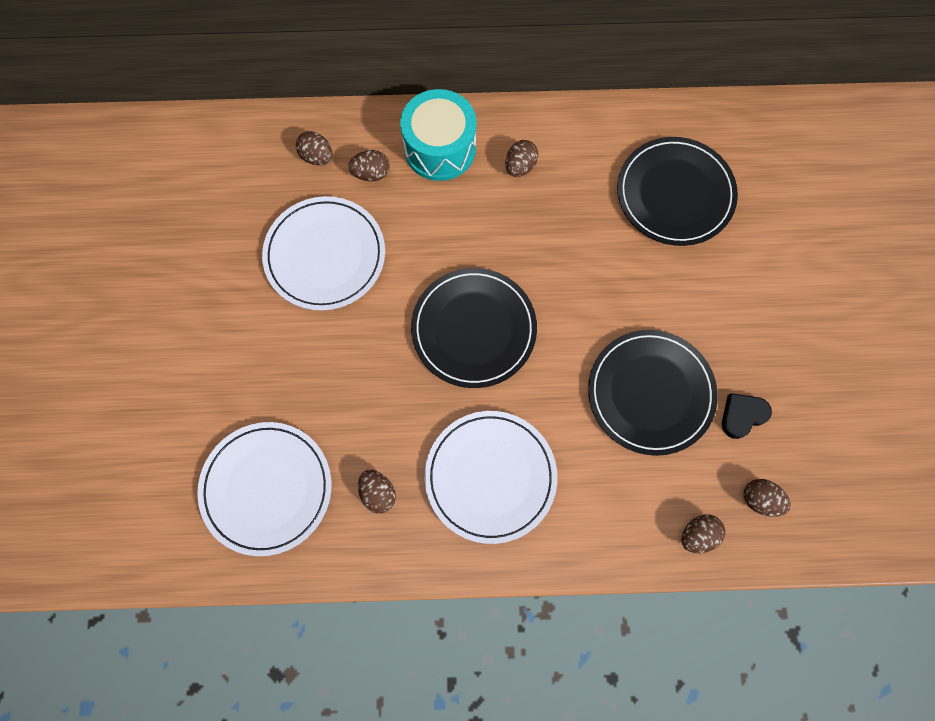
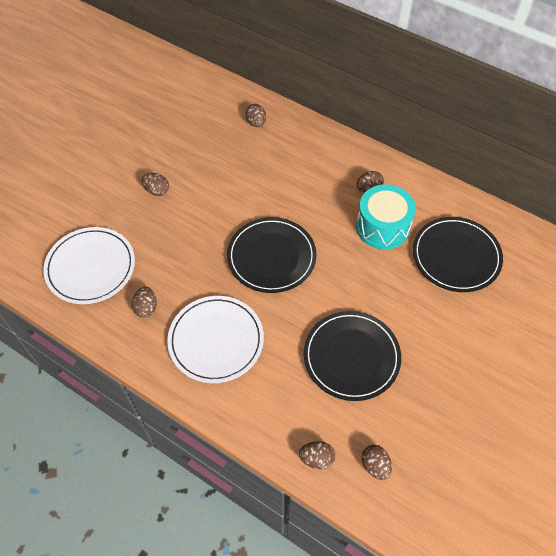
camera: 35 degrees right, 15 degrees down
white plate [262,196,385,311] -> none
brown egg [348,150,390,181] -> brown egg moved to [142,173,169,196]
turquoise drum [400,89,476,181] -> turquoise drum moved to [356,184,416,250]
black heart [722,393,772,439] -> none

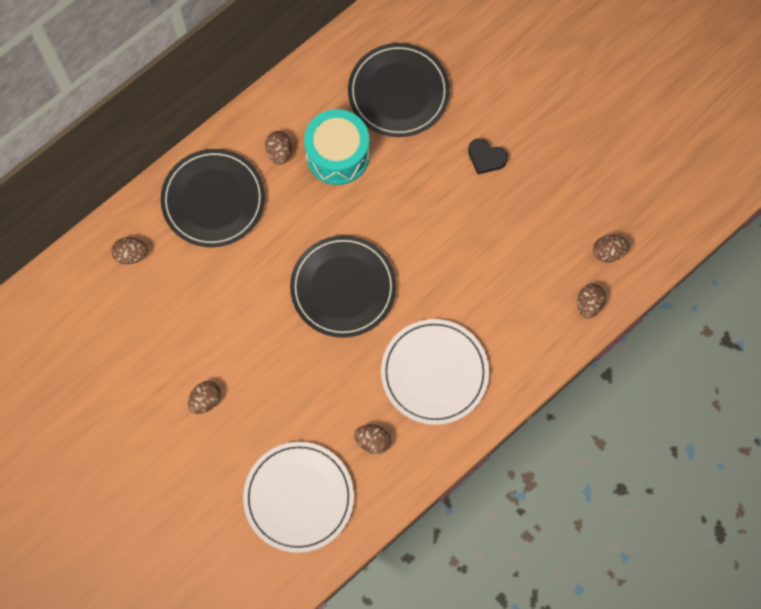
camera: 75 degrees left, 15 degrees up
black plate [304,311,401,401] -> black plate moved to [161,149,265,247]
none -> black heart [468,138,508,174]

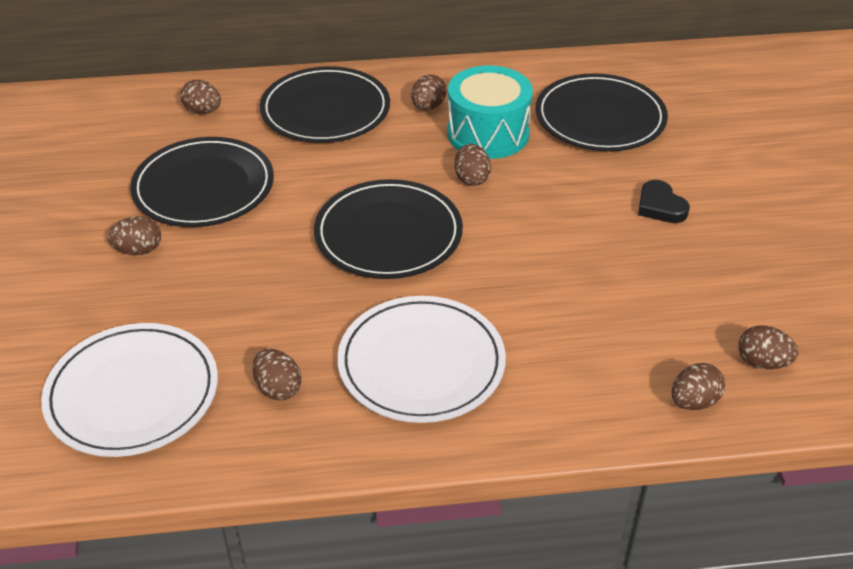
camera: 35 degrees right, 30 degrees down
none -> black plate [130,137,274,227]
none -> brown egg [455,144,491,186]

